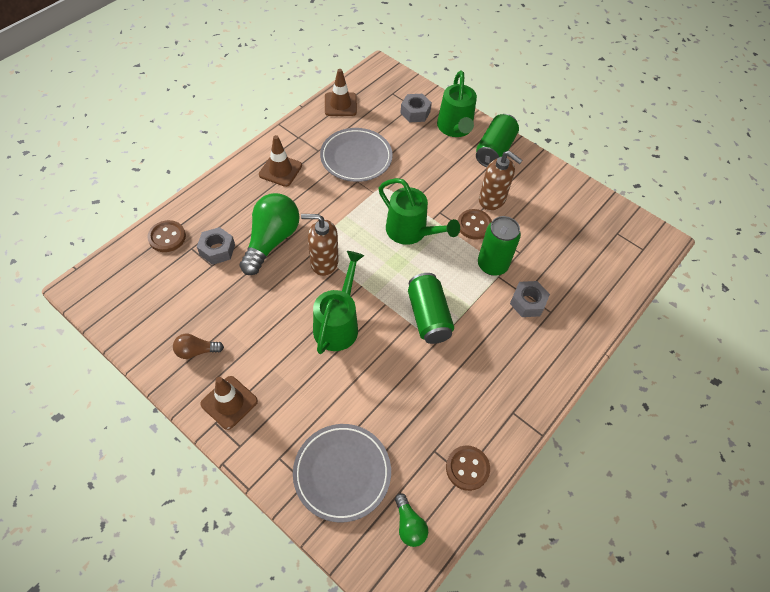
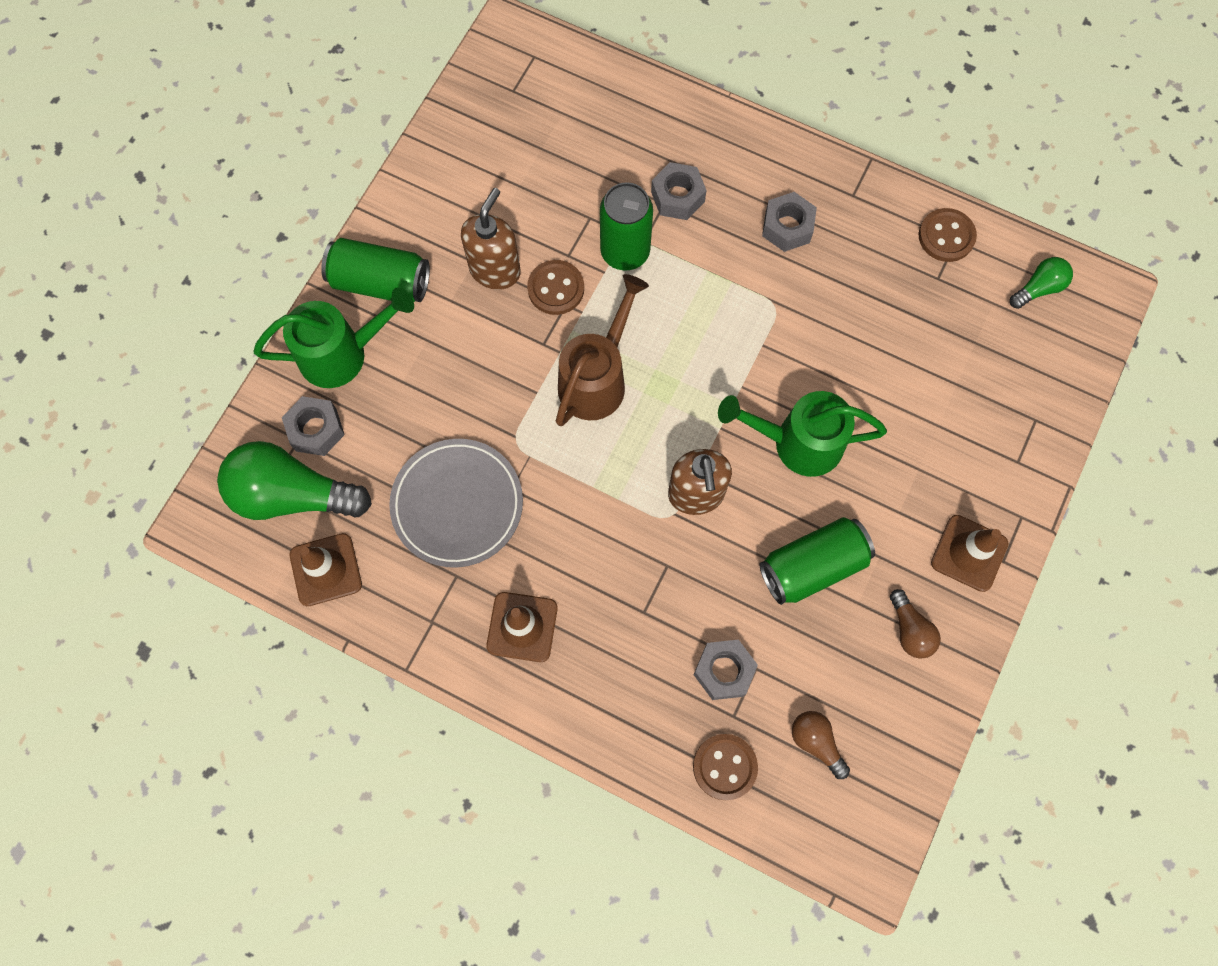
camera: 100 degrees left, 15 degrees up
green light bulb [240,193,300,275] -> green light bulb moved to [217,441,372,520]
grey plate [293,424,391,522] -> none
green watering can [379,178,460,245] -> brown watering can [556,274,649,426]
green can [408,273,454,344] -> green can moved to [759,517,875,605]
none -> grey nut [762,192,817,252]
none -> brown light bulb [792,711,850,779]

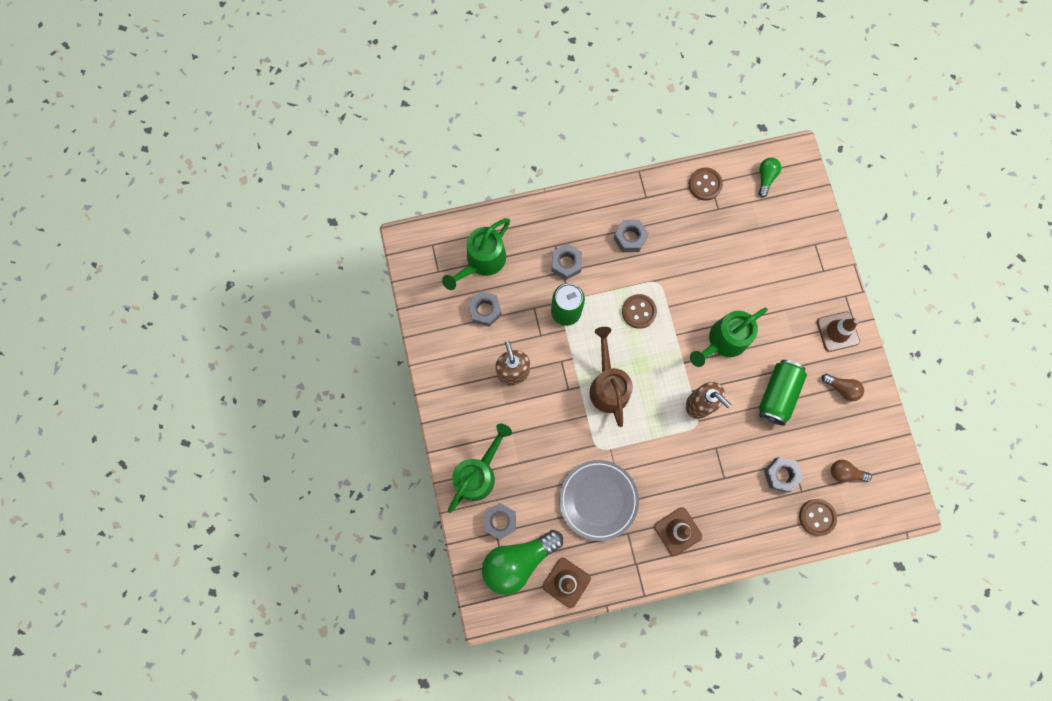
camera: 40 degrees left, 5 degrees up
green can [321,238,430,302] -> none
brown button [527,260,584,315] -> brown button moved to [622,294,657,329]
none -> green watering can [442,218,510,290]
none -> grey nut [468,291,502,327]

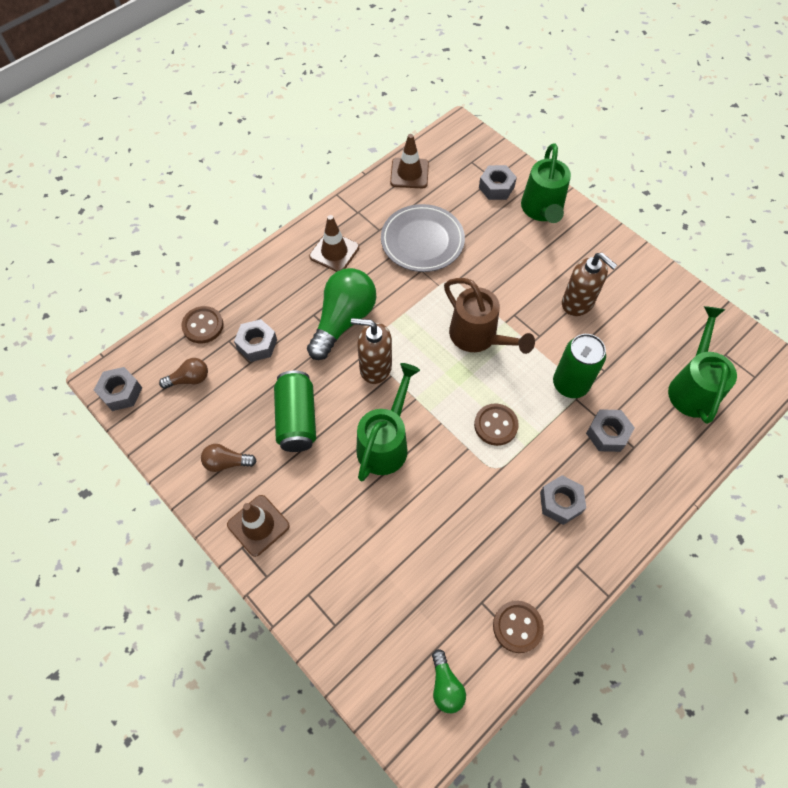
camera: 150 degrees right, 15 degrees down
grey nut [468,291,502,327] -> grey nut moved to [94,367,142,411]
green light bulb [482,530,563,595] -> green light bulb moved to [307,268,377,360]

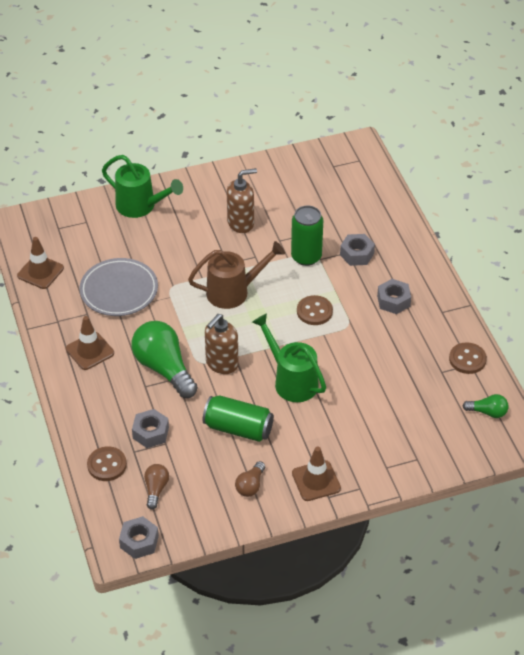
camera: 65 degrees left, 15 degrees down
grey nut [479,165,517,200] -> none
green watering can [668,306,737,424] -> none

